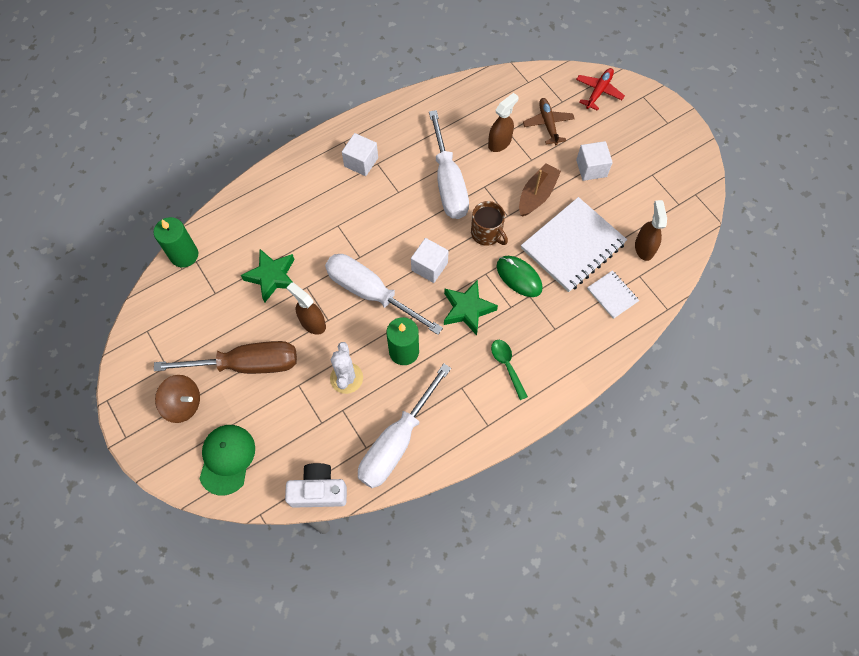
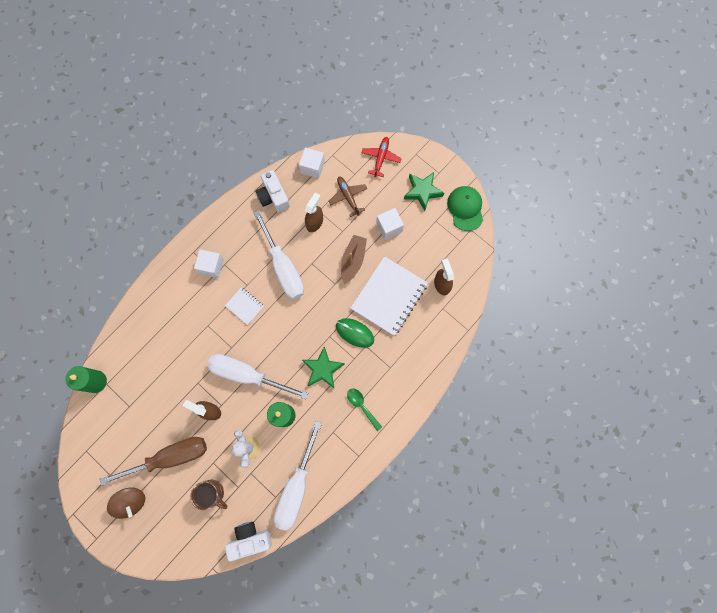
camera: 15 degrees left, 10 degrees up
brown spinning top [155,375,200,423] -> brown spinning top turned 45 degrees clockwise [107,488,145,519]
green cap [200,425,255,496] -> green cap moved to [447,186,483,231]
green star [241,249,295,303] -> green star moved to [404,172,444,211]
white cube [411,238,449,283] -> white cube moved to [299,148,325,179]
brown mug [471,201,508,246] -> brown mug moved to [190,480,227,510]
white notebook [587,270,639,319] -> white notebook moved to [225,287,264,325]
none -> white camera [256,170,290,212]

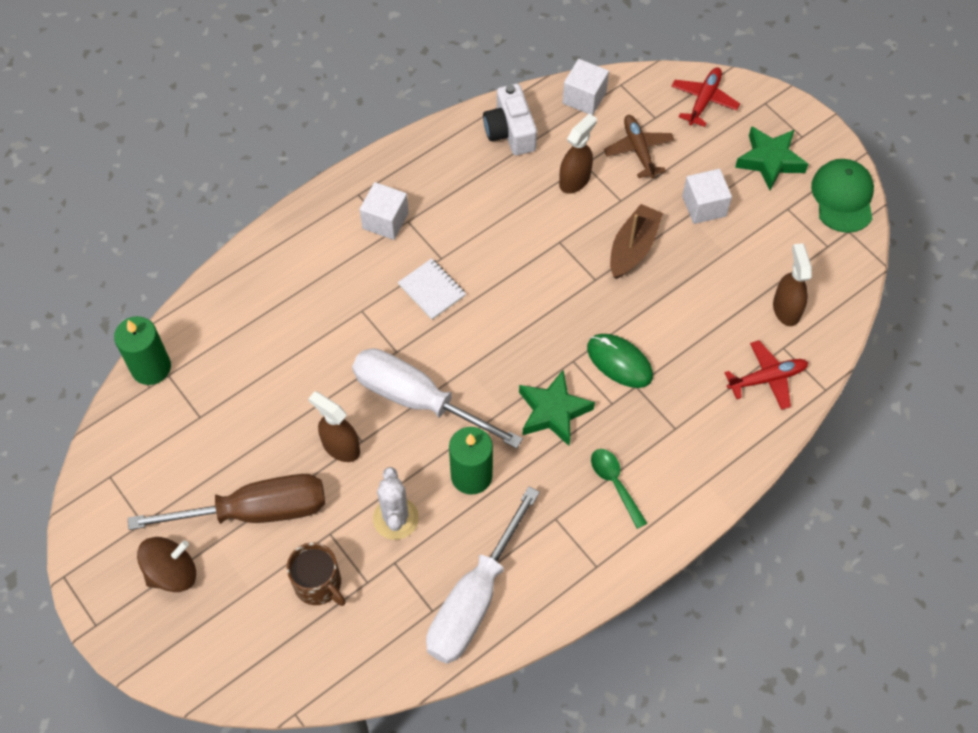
camera: 10 degrees right, 15 degrees down
brown spinning top [107,488,145,519] -> brown spinning top turned 90 degrees counterclockwise [137,537,196,592]
white camera [225,522,272,562] -> none
white screwdriver [253,210,304,300] -> none
white notebook [351,256,428,336] -> none
none -> red plane [724,340,808,410]

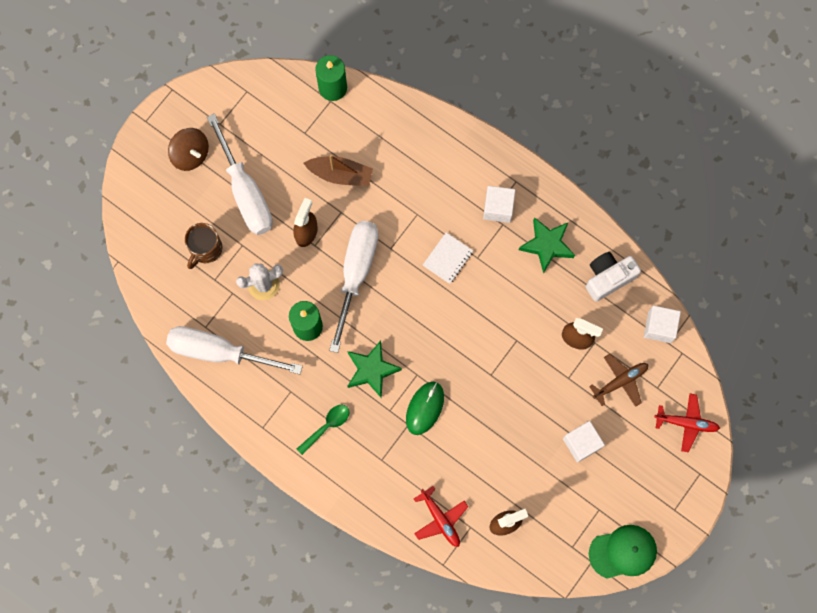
camera: 75 degrees right, 15 degrees up
brown screwdriver [128,474,325,530] -> white screwdriver [207,114,273,235]
brown boat [610,204,663,279] -> brown boat moved to [304,155,373,186]
green star [735,126,808,191] -> green star moved to [519,217,575,274]

